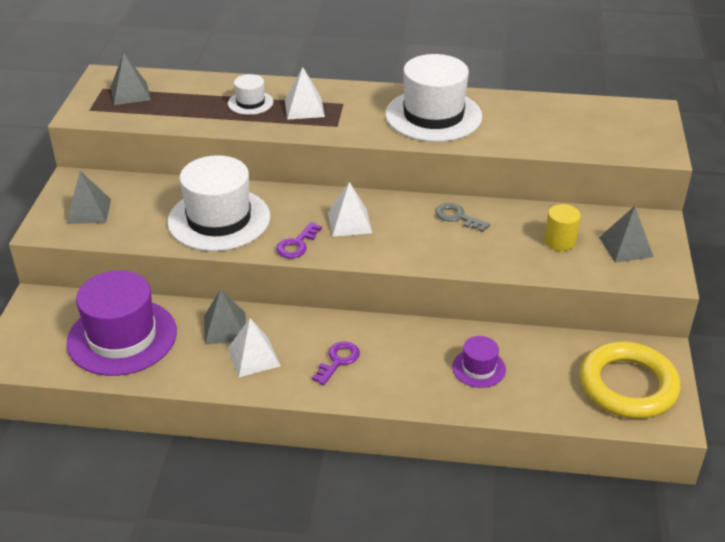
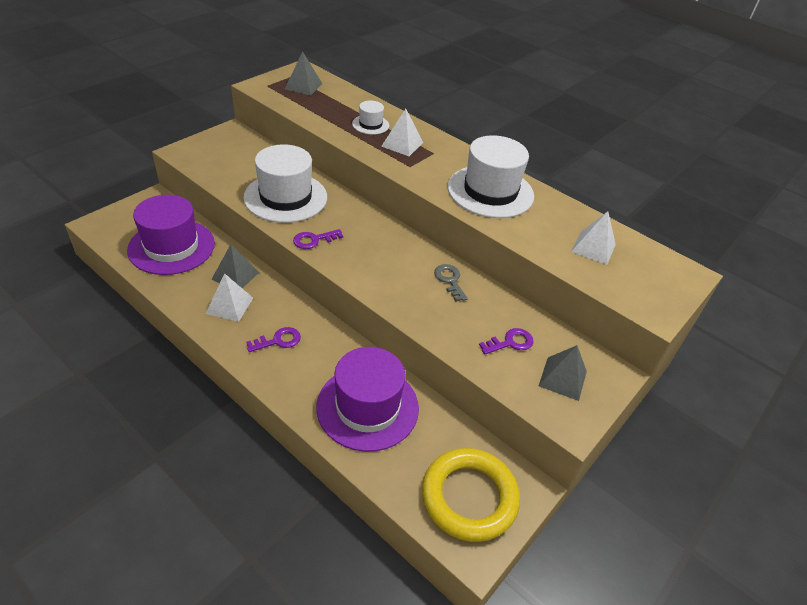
camera: 30 degrees right, 5 degrees up
grey pyramid [66,171,111,224] -> none
white pyramid [328,182,372,237] -> white pyramid moved to [571,211,616,265]
purple hat [452,336,506,388] -> purple hat [316,347,419,452], size x2.09
yellow cylinder [544,204,581,251] -> purple key [479,328,534,354]

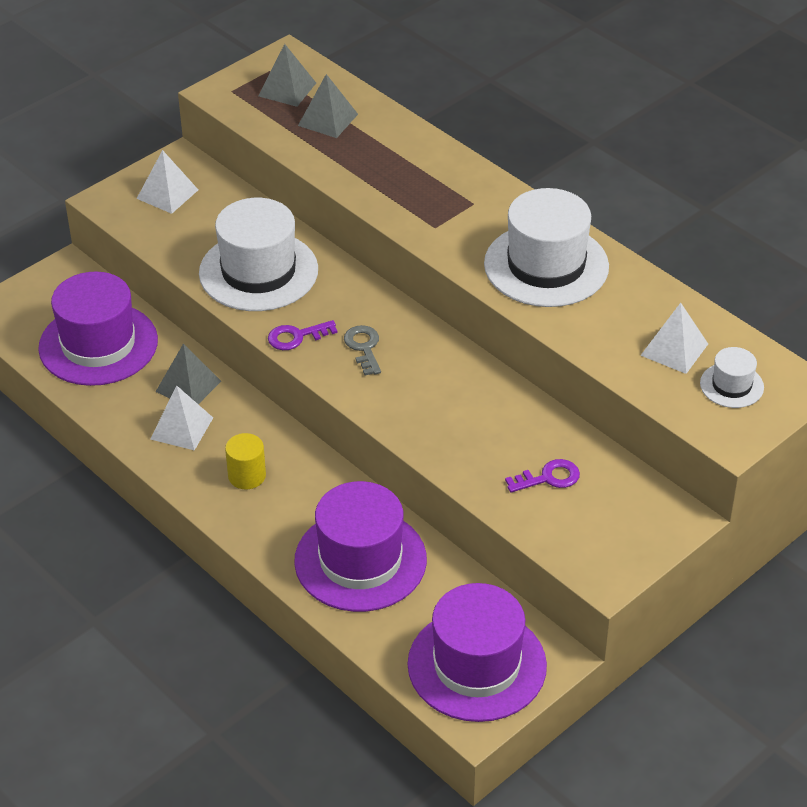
camera: 10 degrees right, 0 degrees up
purple key [246,327,301,352] -> yellow cylinder [225,433,266,489]
white hat [352,101,389,135] -> white hat moved to [700,347,764,408]
white pyramid [381,109,423,156] -> white pyramid moved to [137,150,198,214]
yellow ring [422,448,520,542] -> purple hat [407,583,547,722]
grey key [434,264,468,302] -> grey key moved to [344,325,381,376]
grey pyramid [539,345,587,401] -> grey pyramid moved to [298,74,358,138]

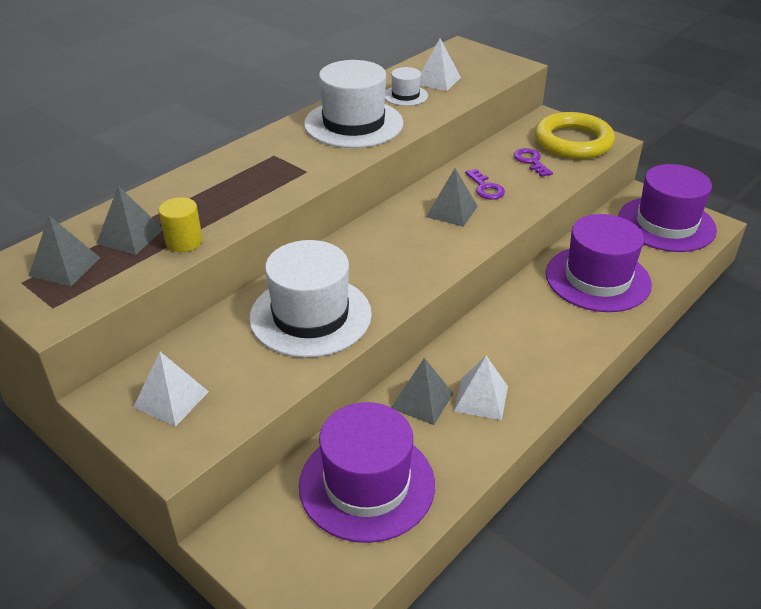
camera: 95 degrees left, 5 degrees down
yellow cylinder [225,433,266,489] -> yellow cylinder moved to [159,197,203,252]
purple key [268,320,338,350] -> purple key moved to [465,169,505,199]
grey key [344,325,381,376] -> none
white hat [700,347,764,408] -> white hat moved to [385,67,428,106]
none -> grey pyramid [426,168,478,227]
none -> yellow ring [534,112,615,159]

